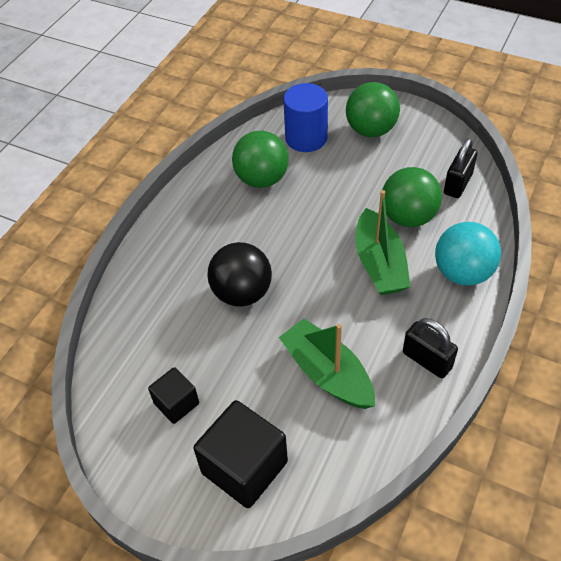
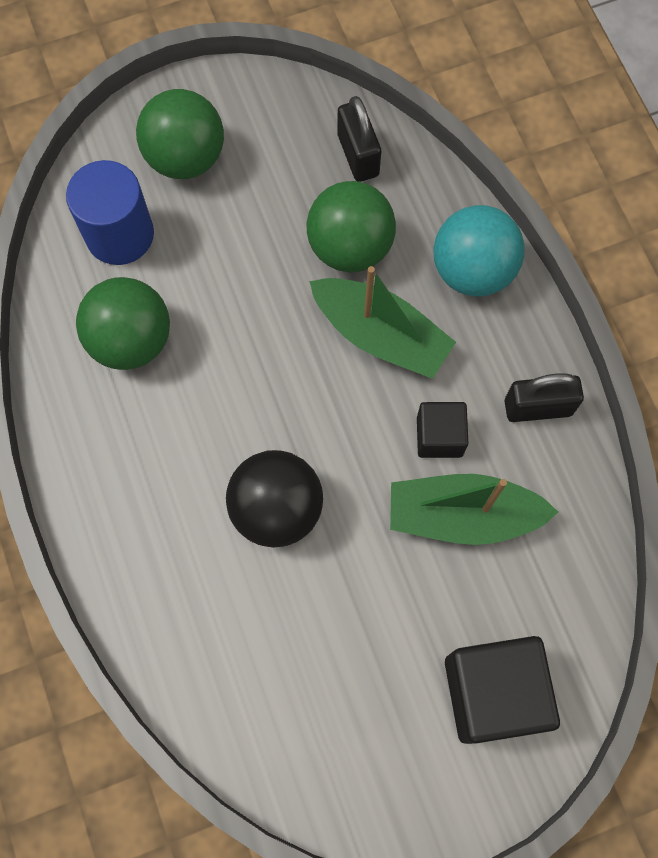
camera: 50 degrees left, 20 degrees up
black cube [148,367,199,424] -> black cube moved to [417,402,468,458]

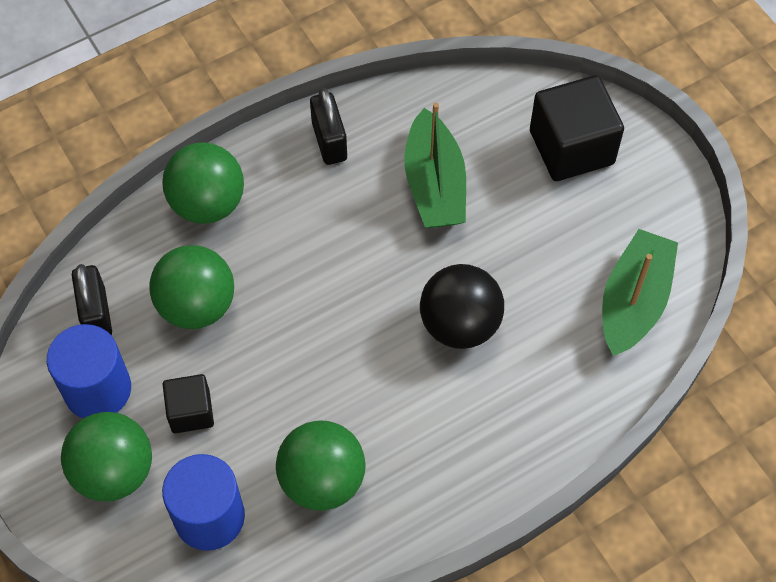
camera: 100 degrees left, 10 degrees down
green boat [309,266,456,379] -> green boat moved to [602,229,678,356]
black padlock [337,96,381,182] -> black padlock turned 75 degrees counterclockwise [72,264,112,335]
black cube [417,402,468,458] -> black cube moved to [163,374,214,433]
turquoise ball [433,205,524,297] -> green ball [162,142,244,224]
none -> blue cylinder [47,324,131,418]

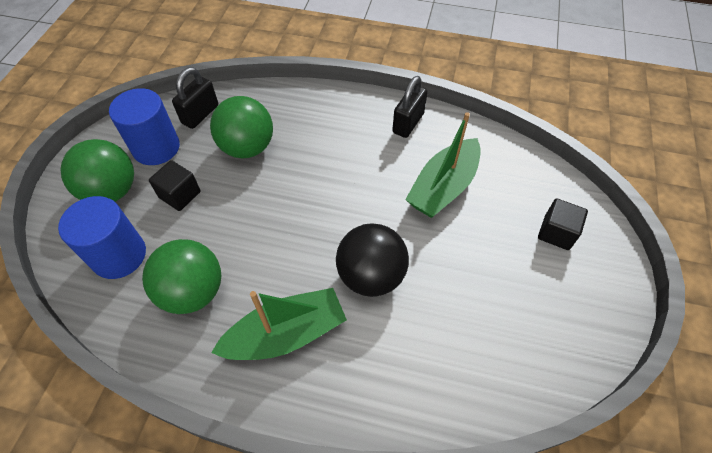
camera: 45 degrees right, 5 degrees down
green ball [162,142,244,224] -> none
black cube [530,75,624,181] -> black cube [538,198,588,250], size x0.56
green boat [602,229,678,356] -> green boat moved to [211,288,347,360]

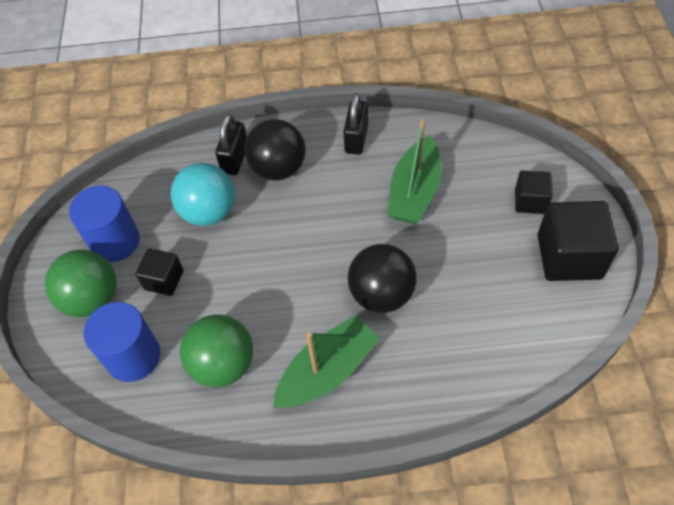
camera: 15 degrees left, 0 degrees up
black padlock [172,67,218,129] -> black padlock moved to [215,114,247,175]
green ball [210,96,273,158] -> turquoise ball [171,163,235,226]
none -> black ball [244,119,306,180]
none -> black cube [537,201,619,281]

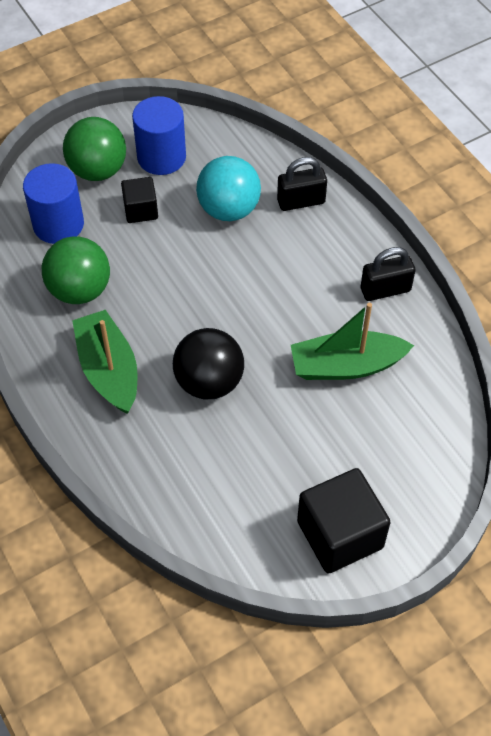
camera: 60 degrees right, 0 degrees up
black ball [244,119,306,180] -> none
green boat [273,315,380,408] -> green boat turned 135 degrees counterclockwise [72,310,138,414]
black cube [515,171,553,214] -> none

